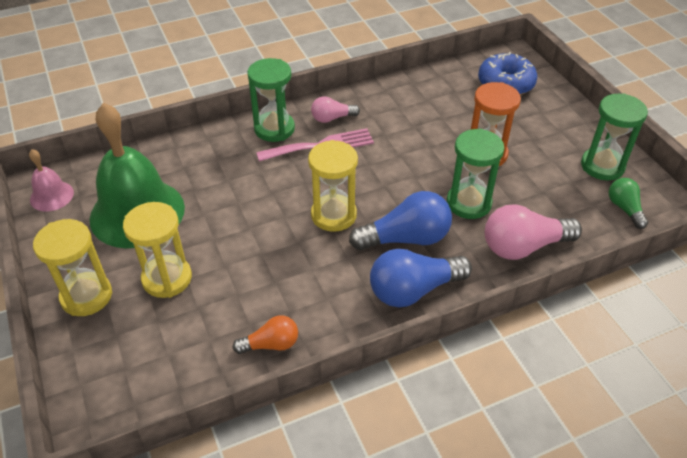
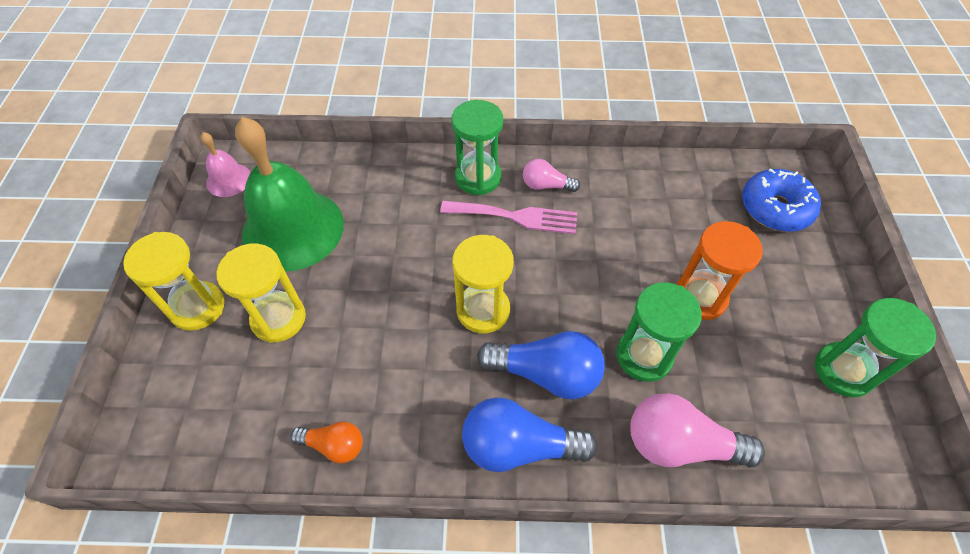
camera: 25 degrees right, 10 degrees up
green light bulb [608,178,648,229] -> none

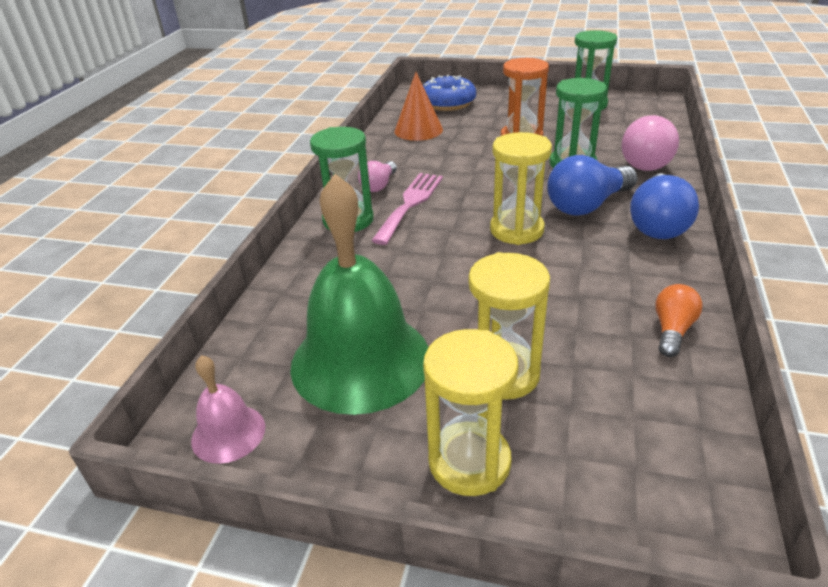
camera: 75 degrees left, 20 degrees down
blue light bulb [477,331,605,399] -> blue light bulb turned 150 degrees counterclockwise [547,155,638,216]
none -> orange cone [395,72,443,141]

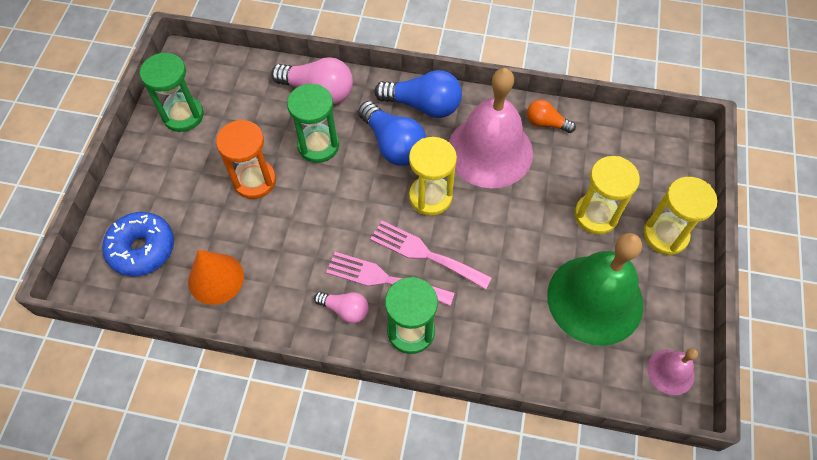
camera: 95 degrees left, 25 degrees up
none -> pink fork [370,221,492,290]
none -> pink bell [449,68,533,188]

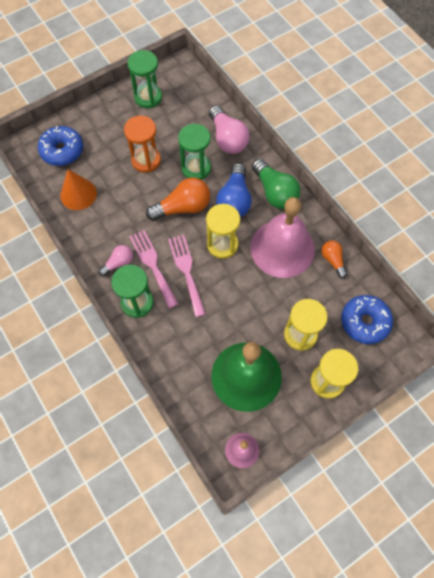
camera: 45 degrees right, 5 degrees up
pink light bulb [314,292,369,323] -> pink light bulb turned 105 degrees counterclockwise [99,245,133,276]
blue light bulb [374,70,462,118] -> green light bulb [252,159,300,209]
none -> orange light bulb [146,178,210,221]
none -> blue donut [341,295,393,344]

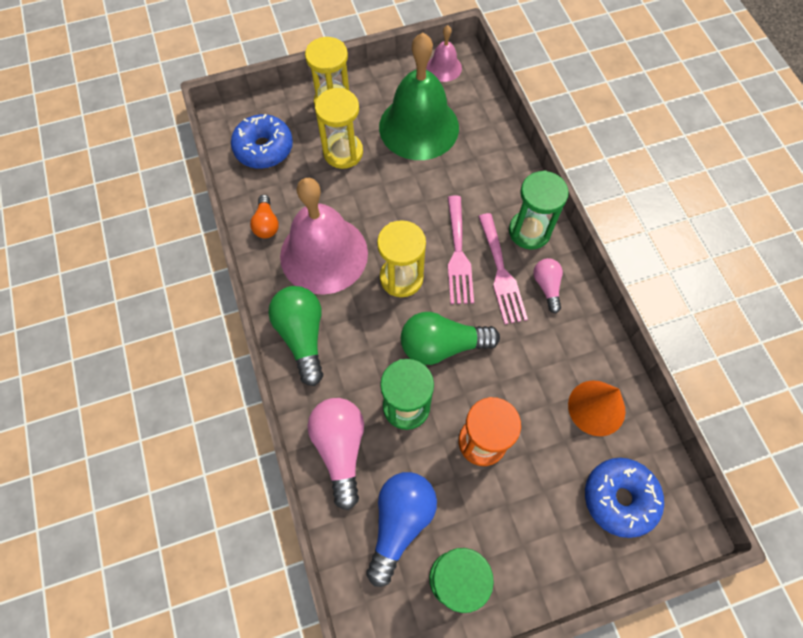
camera: 165 degrees left, 0 degrees up
pink light bulb [99,245,133,276] -> pink light bulb turned 105 degrees clockwise [533,258,563,313]
orange light bulb [146,178,210,221] -> green light bulb [401,312,500,365]
blue light bulb [216,163,252,217] -> blue light bulb moved to [367,472,437,587]

